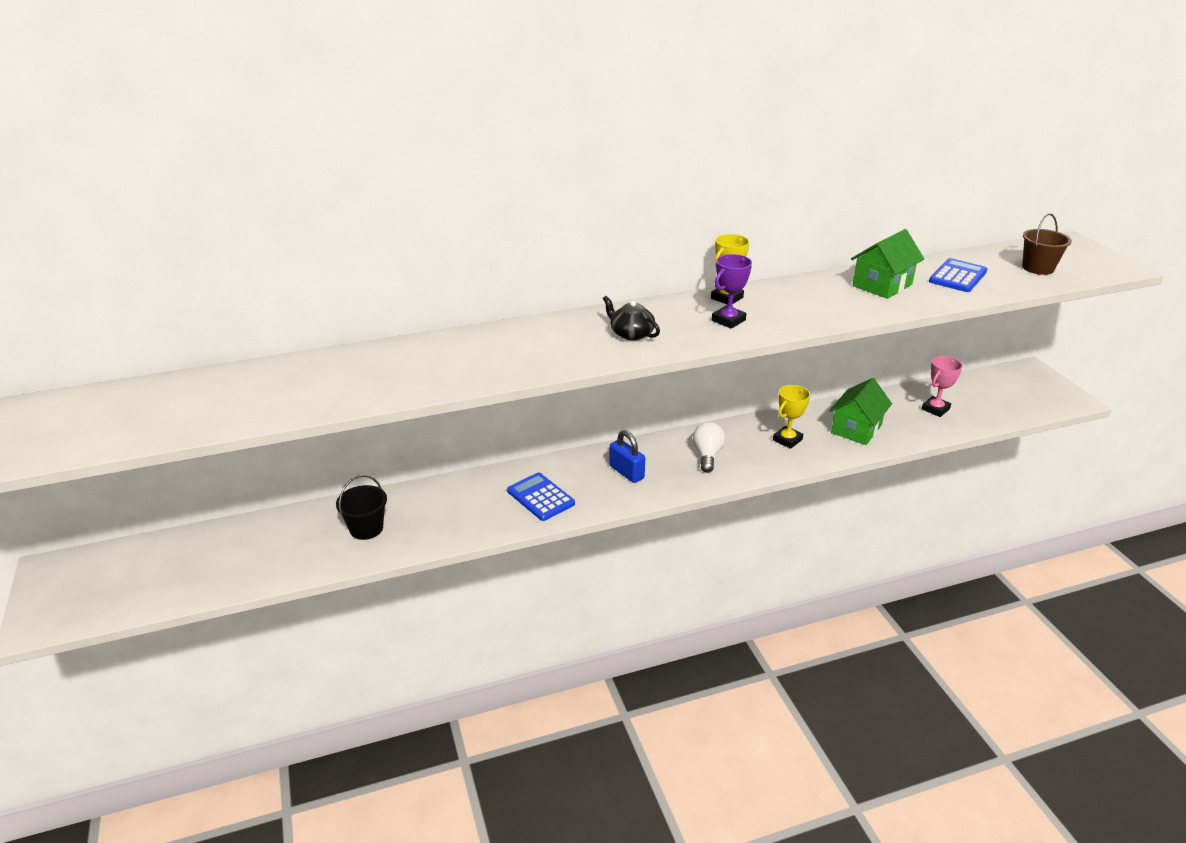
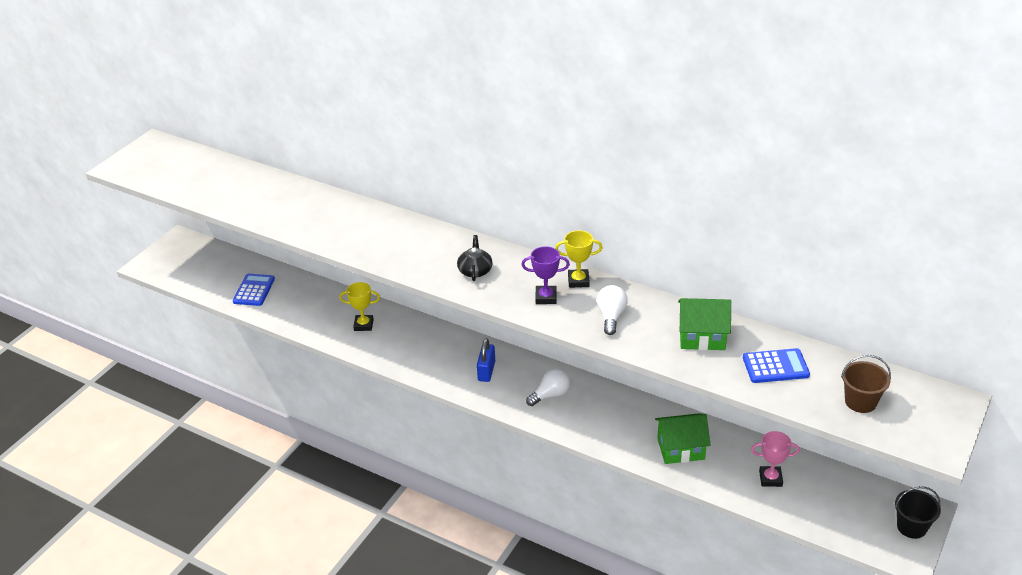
camera: 50 degrees right, 5 degrees up
black bucket [336,475,387,540] -> black bucket moved to [895,486,941,539]
blue calculator [507,473,575,521] -> blue calculator moved to [233,274,275,306]
yellow trophy [773,385,810,449] -> yellow trophy moved to [339,282,380,331]
none -> white light bulb [597,285,628,335]

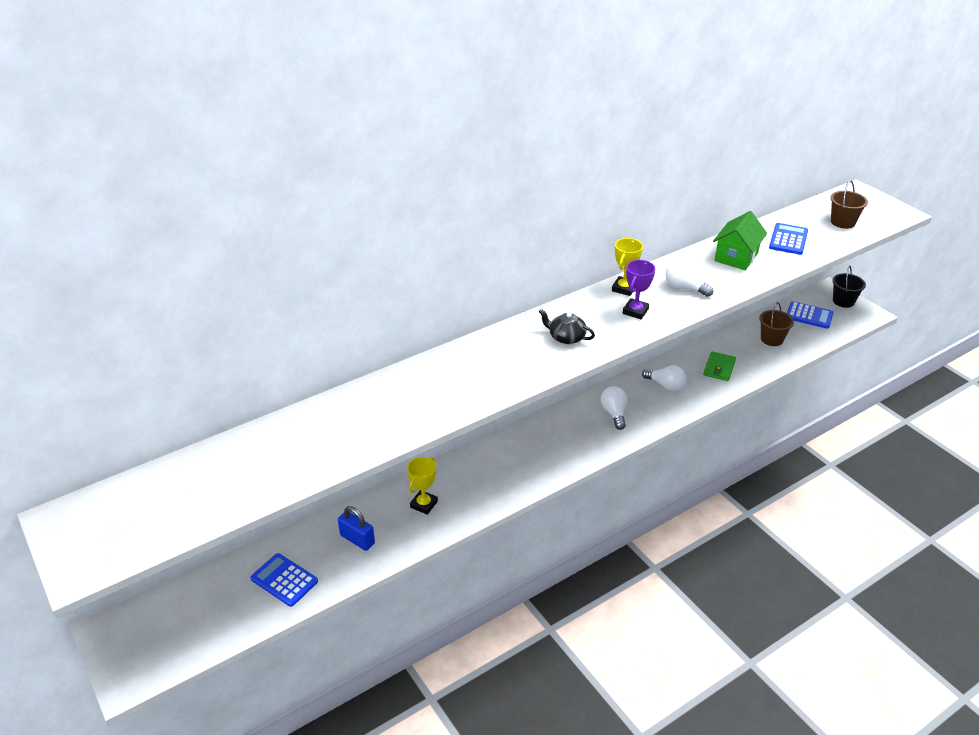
camera: 65 degrees left, 0 degrees up
blue padlock [477,339,495,382] -> blue padlock moved to [338,506,375,551]
green house [655,413,710,464] -> green wallet [703,351,736,381]
pink trophy [751,431,800,487] -> brown bucket [759,302,794,346]
none -> white light bulb [642,365,687,391]
none -> blue calculator [787,301,834,329]

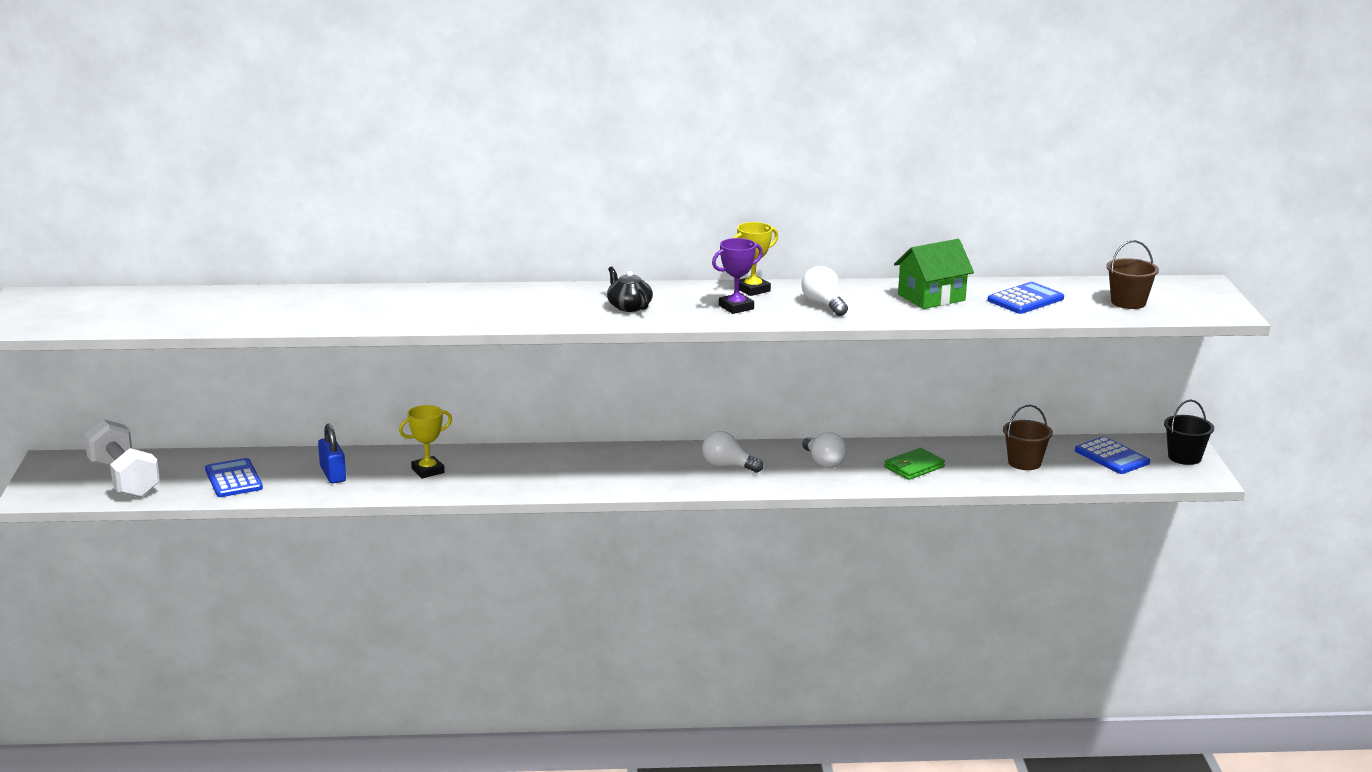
camera: 30 degrees right, 15 degrees down
white light bulb [601,386,628,430] -> white light bulb turned 90 degrees counterclockwise [702,431,763,473]
none -> white dumbbell [84,419,160,498]

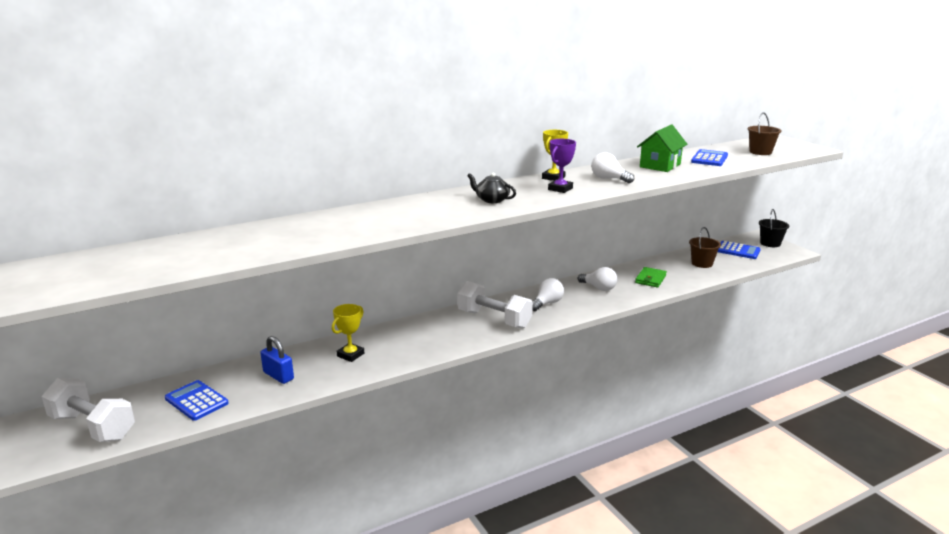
camera: 25 degrees left, 0 degrees up
white light bulb [702,431,763,473] -> white light bulb turned 135 degrees clockwise [532,278,564,311]
none -> white dumbbell [457,281,533,329]

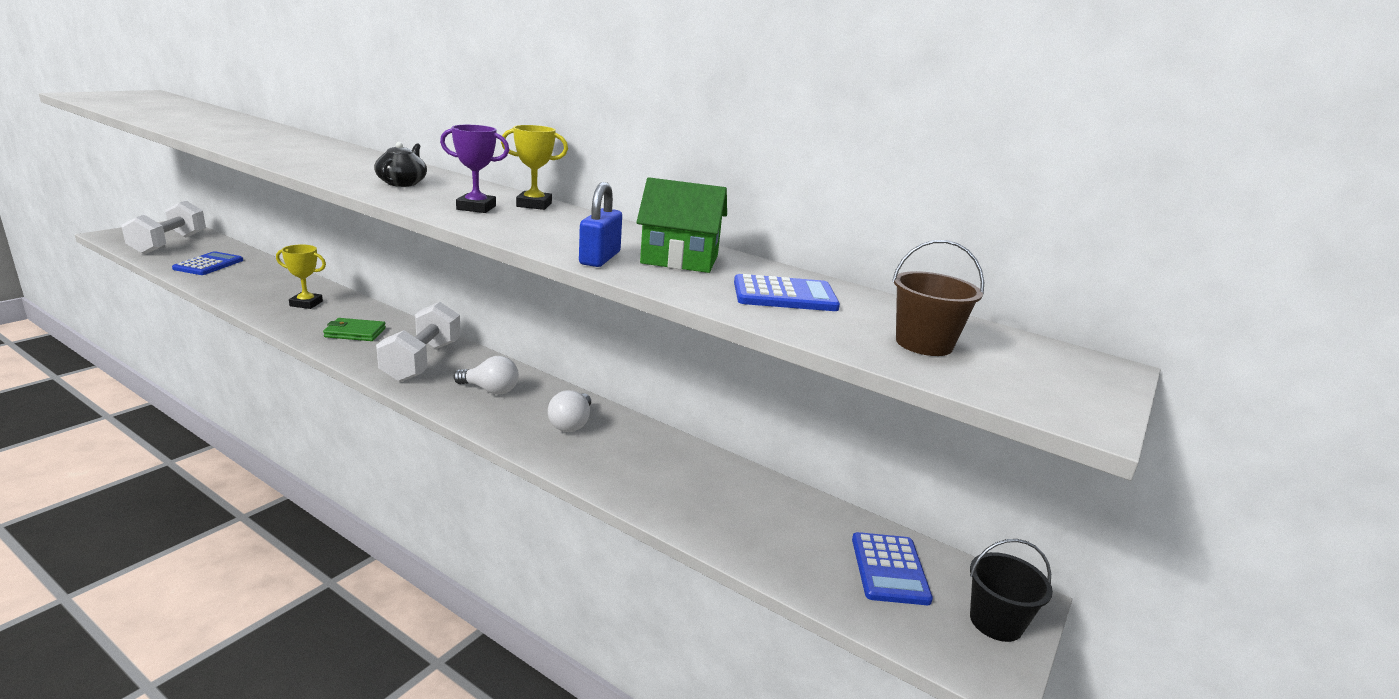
camera: 60 degrees right, 0 degrees up
blue padlock [261,336,294,384] -> blue padlock moved to [579,182,622,267]
white light bulb [591,152,634,183] -> none
green wallet [635,267,667,288] -> green wallet moved to [323,318,386,341]
brown bucket [689,227,721,268] -> none

